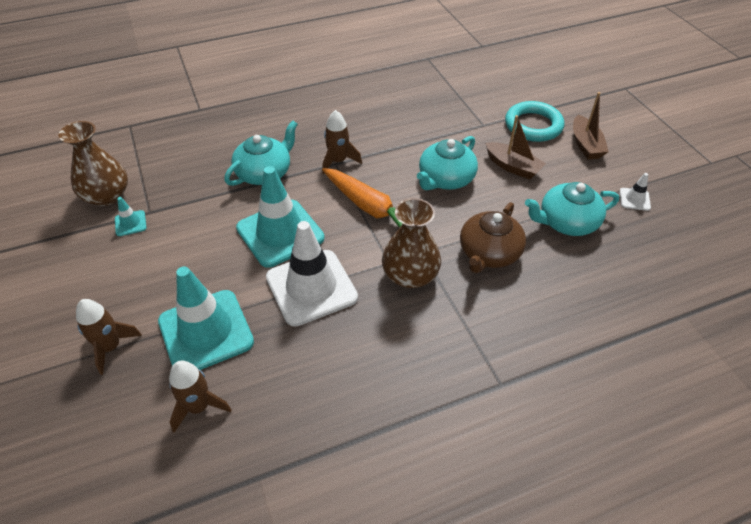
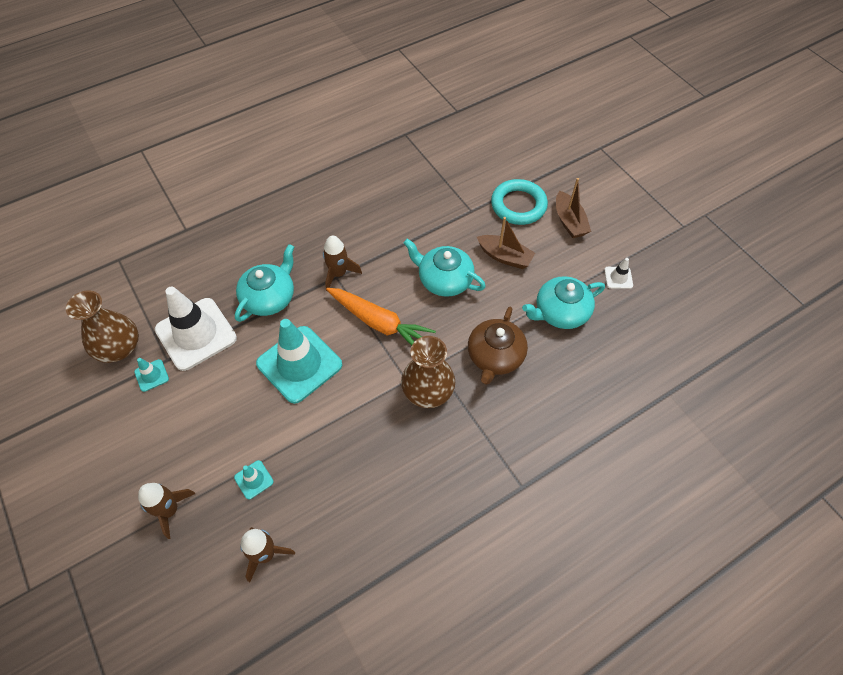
camera: 10 degrees left, 10 degrees up
turquoise traffic cone [158,266,254,370] -> turquoise traffic cone [234,460,274,499], size x0.42
white traffic cone [266,221,358,327] -> white traffic cone moved to [155,287,237,371]
turquoise teapot [417,136,478,190] -> turquoise teapot turned 90 degrees clockwise [403,238,486,297]

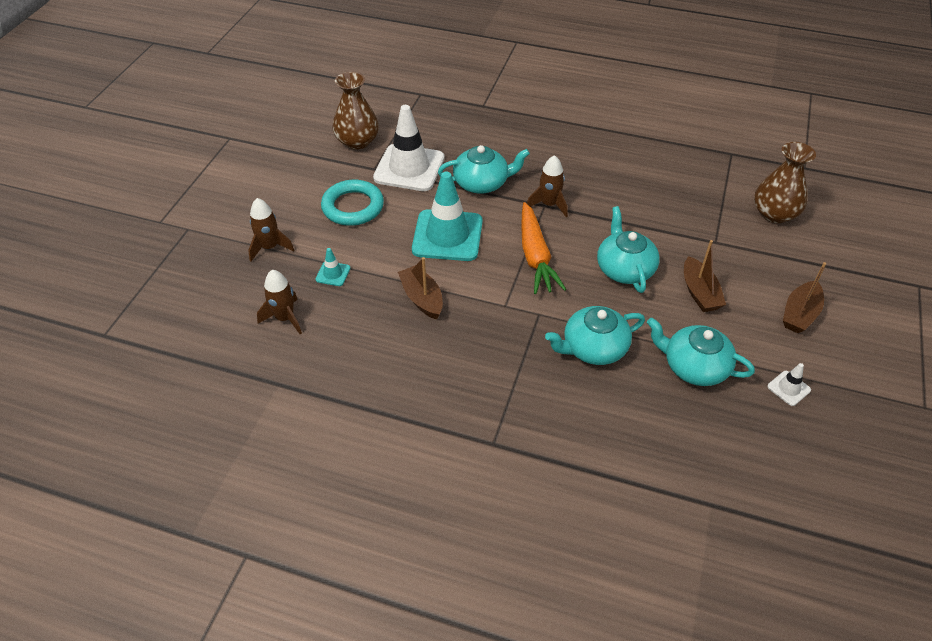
camera: 50 degrees right, 10 degrees down
turquoise traffic cone [134,358,169,392] -> none
brown vase [401,336,455,408] -> brown vase moved to [754,142,816,223]
brown teapot [468,307,528,385] -> turquoise teapot [545,306,645,365]
turquoise ring [491,179,548,225] -> turquoise ring moved to [321,180,384,226]
none -> brown boat [398,257,443,320]

